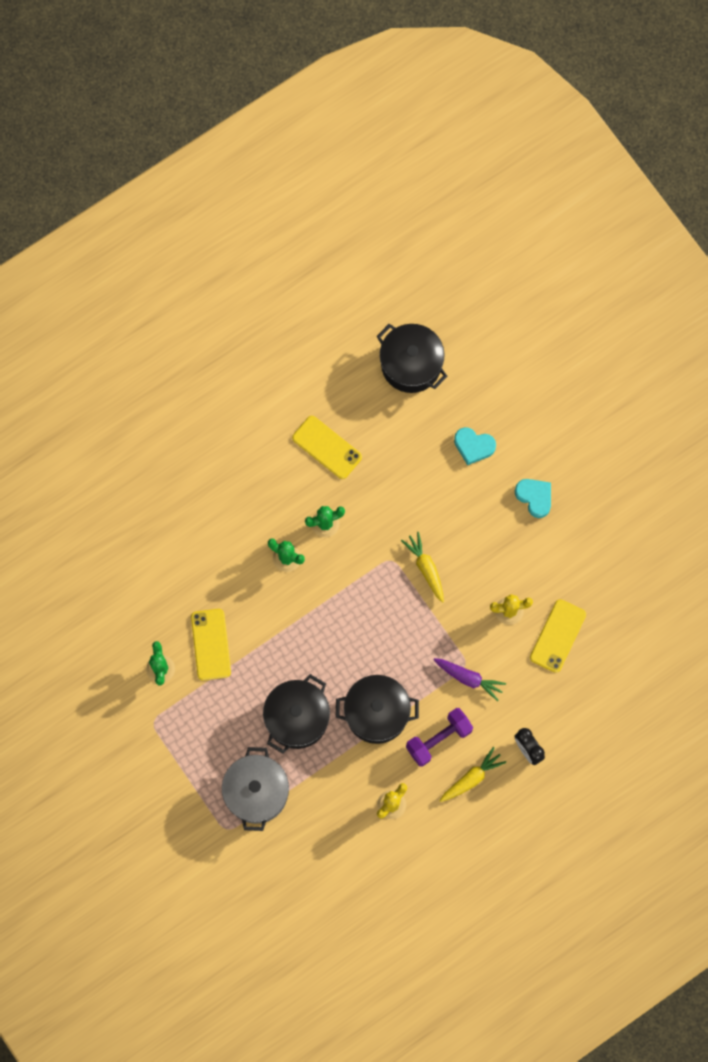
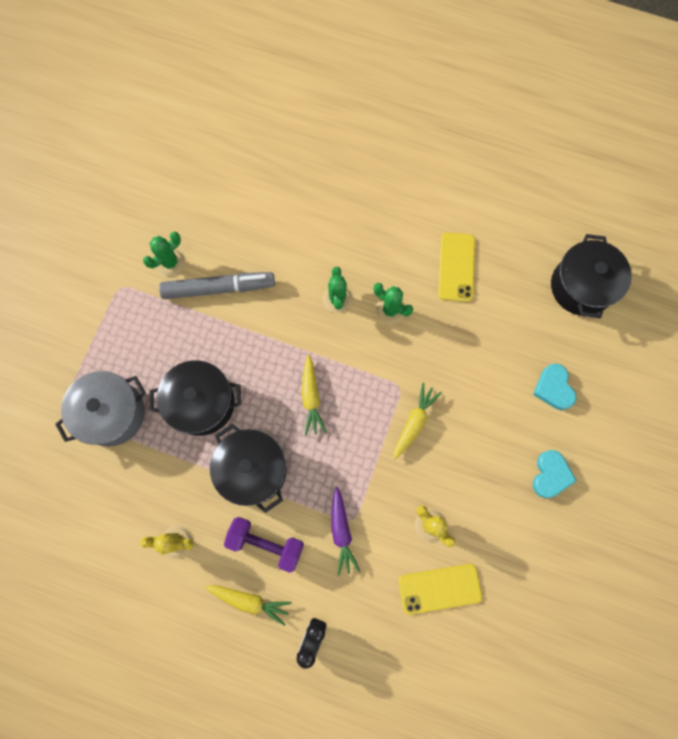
camera: 55 degrees right, 0 degrees up
yellow phone [191,609,231,681] -> grey marker [159,272,275,299]
none -> yellow carrot [302,355,327,436]

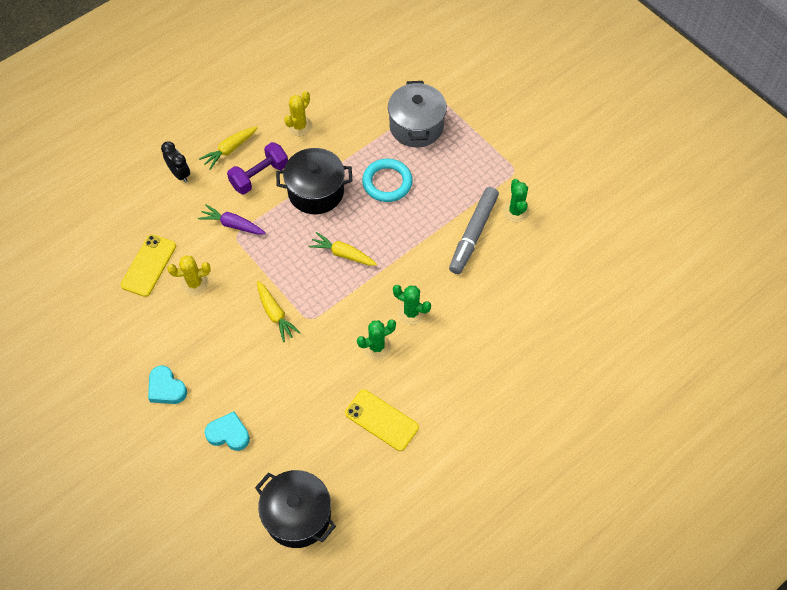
camera: 120 degrees right, 15 degrees down
black pot [149,360,241,436] -> turquoise ring [362,159,413,202]

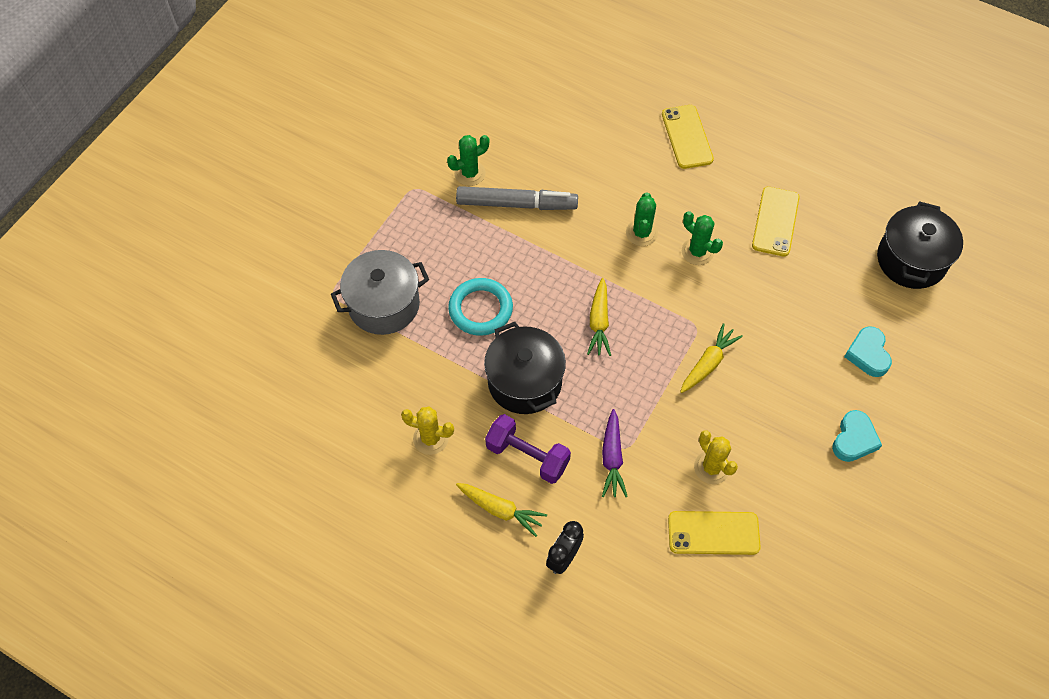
camera: 110 degrees left, 0 degrees up
none -> yellow phone [662,105,714,169]

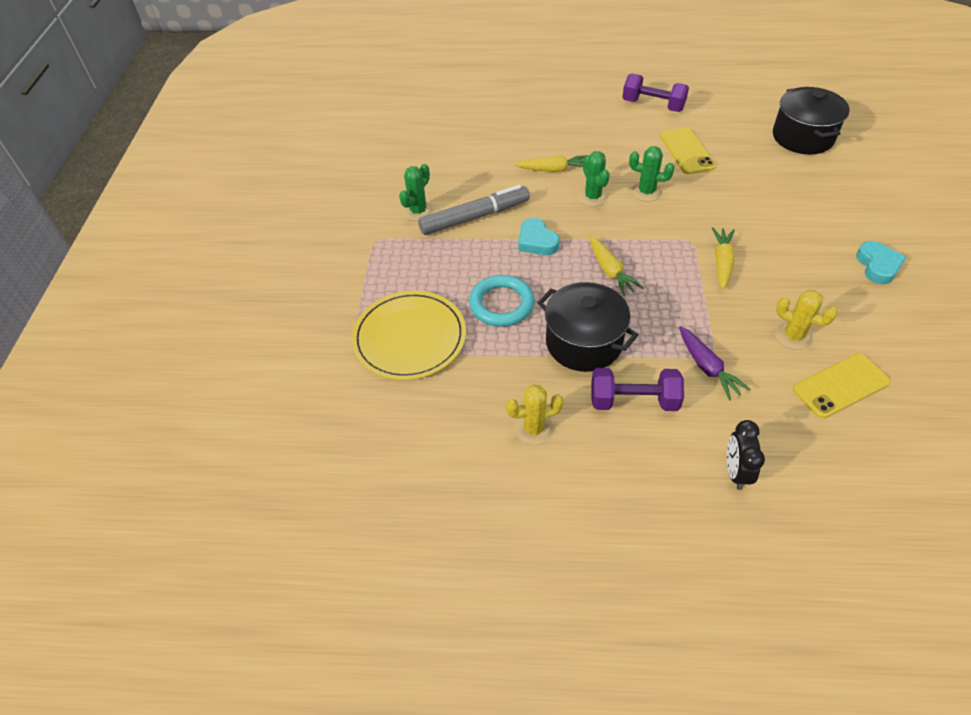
camera: 25 degrees left, 10 degrees down
grey pot [331,250,429,335] -> yellow plate [352,291,466,380]
yellow carrot [456,483,547,537] -> yellow carrot moved to [514,155,586,172]
yellow phone [662,105,714,169] -> none
turquoise heart [844,326,892,377] -> turquoise heart moved to [519,218,560,255]
none -> purple dumbbell [622,74,689,112]

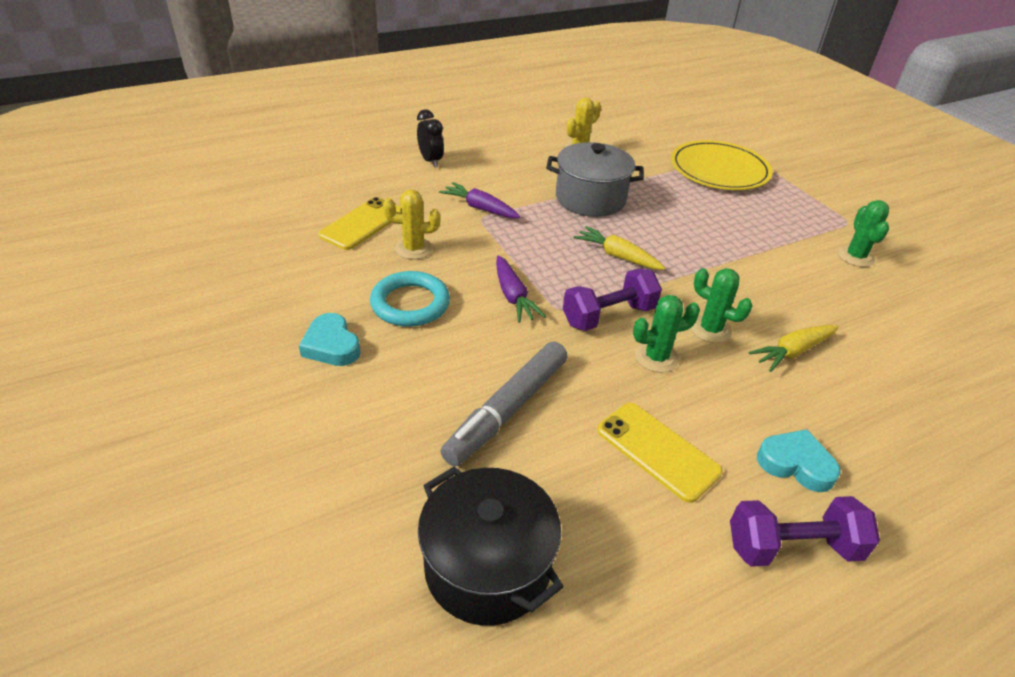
camera: 145 degrees right, 10 degrees down
grey marker [418,185,530,235] -> grey marker moved to [440,342,567,466]
turquoise ring [469,275,535,327] -> turquoise ring moved to [370,271,450,327]
turquoise heart [519,218,560,255] -> turquoise heart moved to [757,429,841,492]
black pot [537,282,638,372] -> grey pot [546,142,644,217]
purple dumbbell [591,368,684,411] -> purple dumbbell moved to [563,269,662,331]
yellow carrot [712,227,735,290] -> purple carrot [496,255,546,323]

